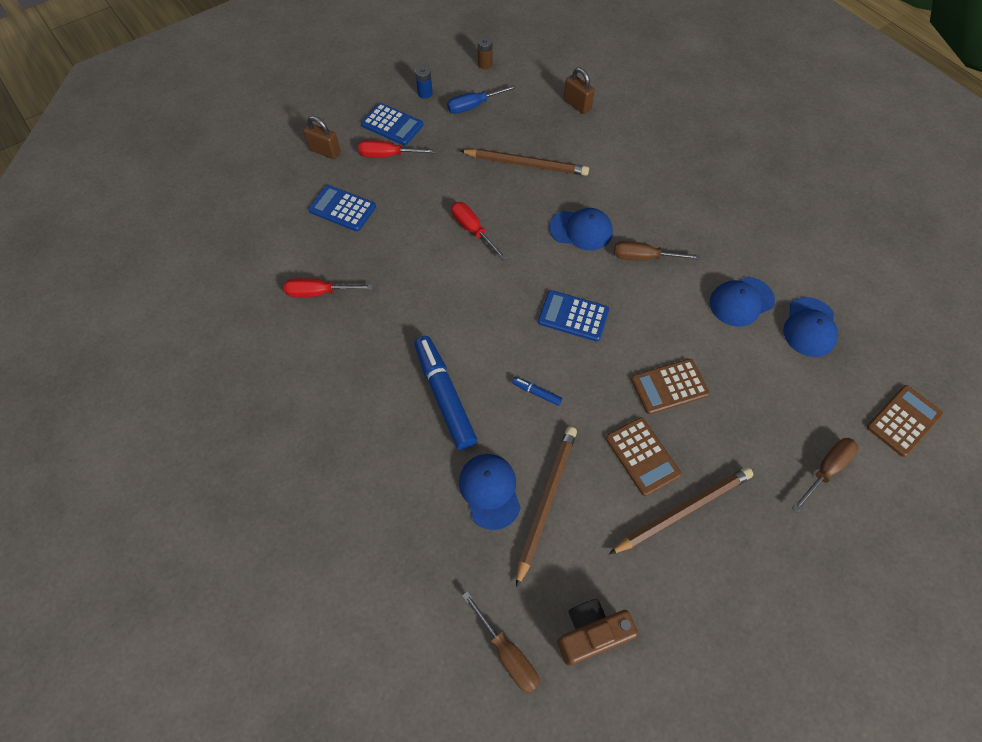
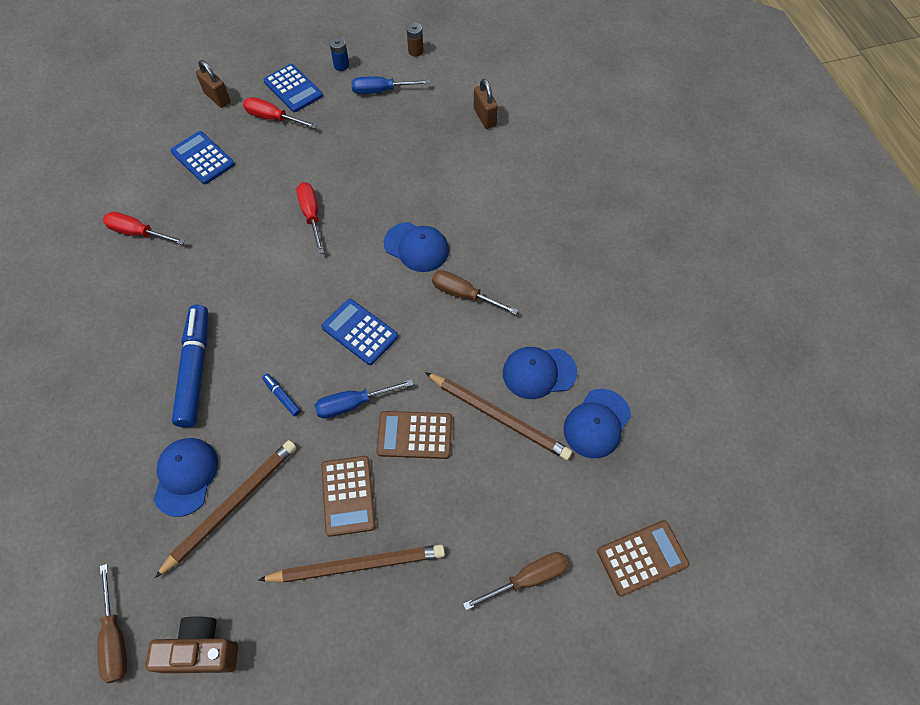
camera: 20 degrees right, 0 degrees up
brown pencil [459,149,589,176] -> brown pencil moved to [425,372,572,460]
none -> blue screwdriver [315,379,413,419]

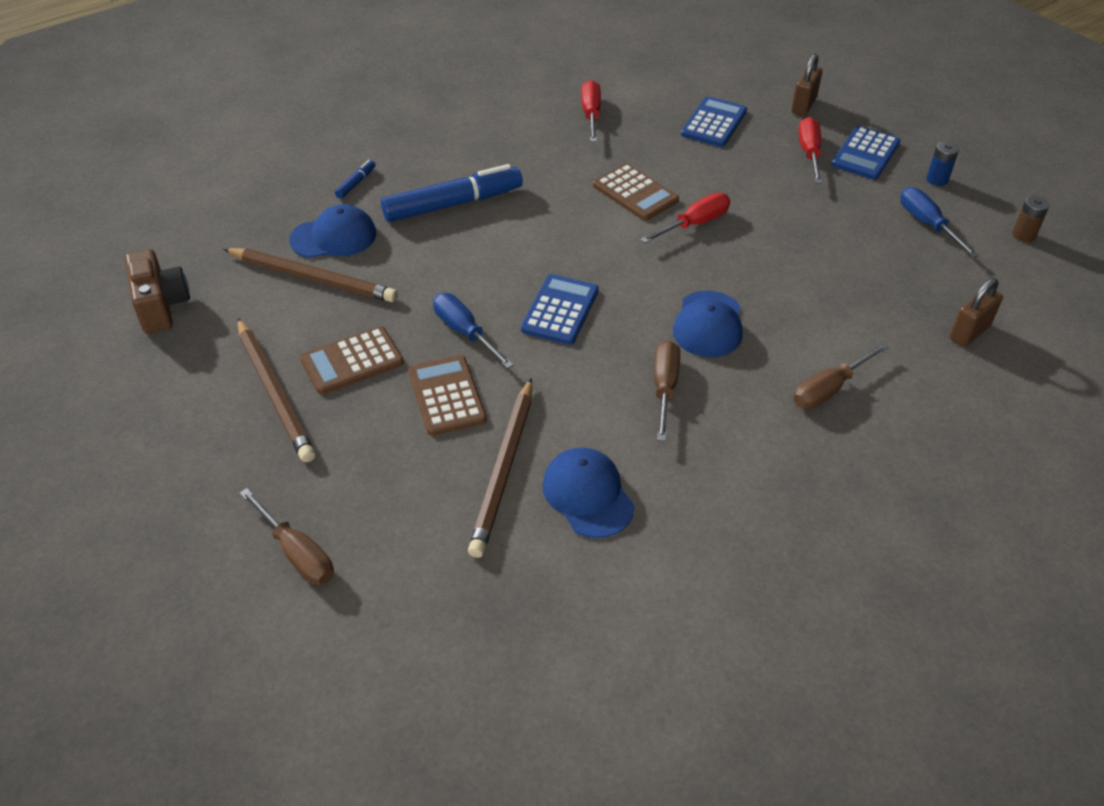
camera: 70 degrees right, 15 degrees down
brown screwdriver [97,564,127,683] -> brown screwdriver moved to [793,343,889,409]
blue marker [262,374,301,416] -> blue marker moved to [335,160,375,199]
blue cap [563,389,631,458] -> none
brown calculator [597,520,689,597] -> brown calculator moved to [593,163,679,221]

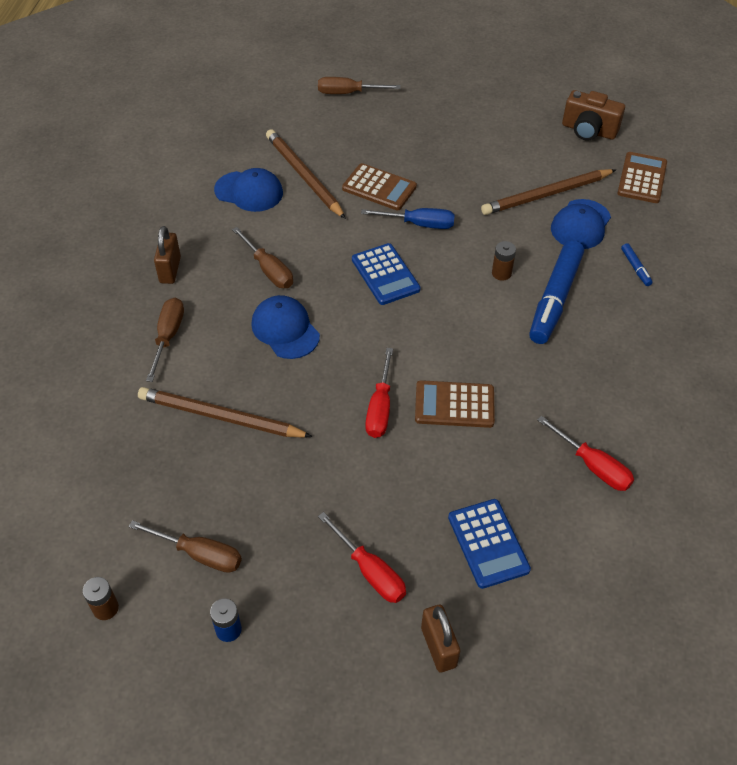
camera: 135 degrees right, 5 degrees up
brown pencil [237,318,315,462] -> brown pencil moved to [138,387,313,438]
brown calculator [300,326,404,395] -> brown calculator moved to [617,152,667,203]
blue calculator [831,126,901,180] -> none
blue screwdriver [900,187,979,258] -> brown screwdriver [128,520,242,573]
brown padlock [950,278,1003,347] -> brown padlock moved to [154,226,181,284]
none -> brown battery [492,241,516,281]

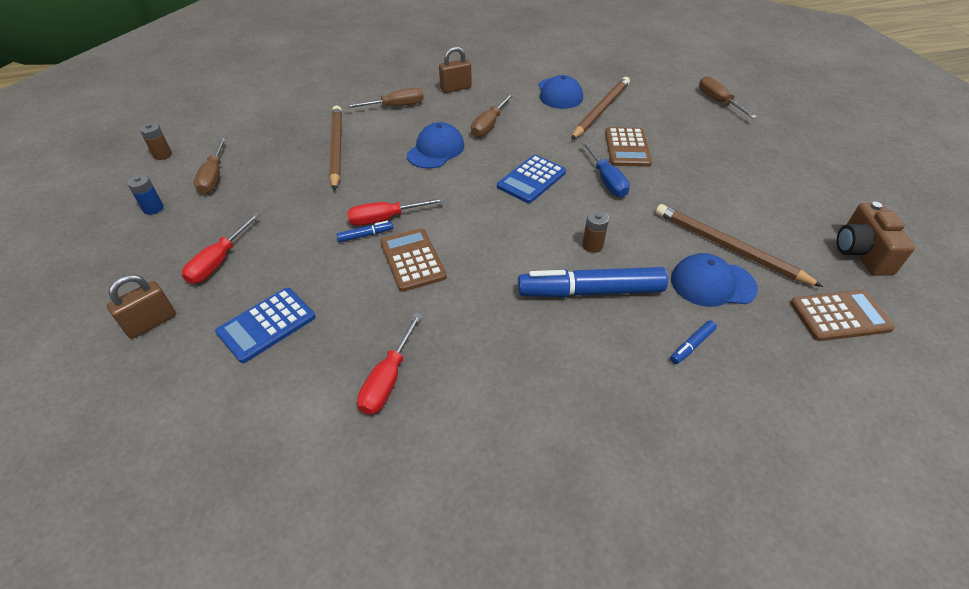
camera: 65 degrees right, 5 degrees down
none -> blue marker [336,221,393,243]

